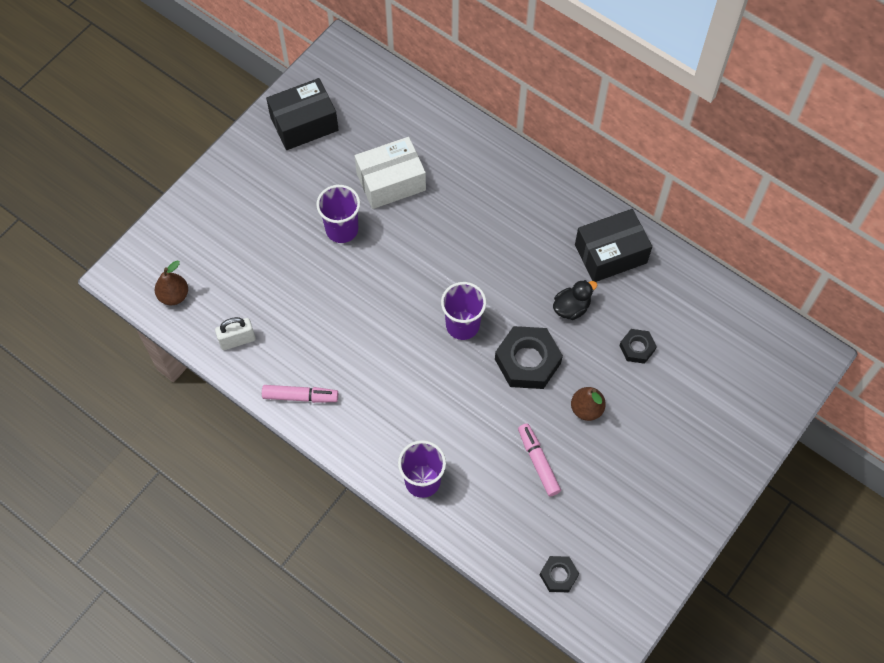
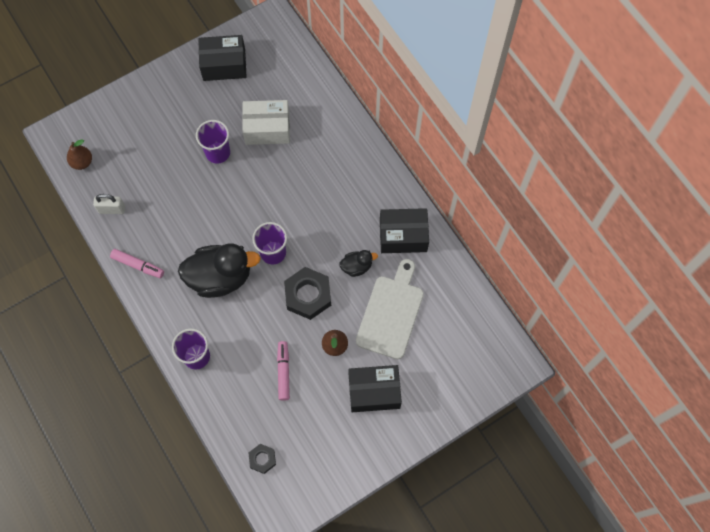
camera: 20 degrees right, 5 degrees up
black nut [619,329,657,364] -> white cutting board [356,259,424,359]
none -> black duck [178,243,260,298]
none -> black box [348,365,402,412]

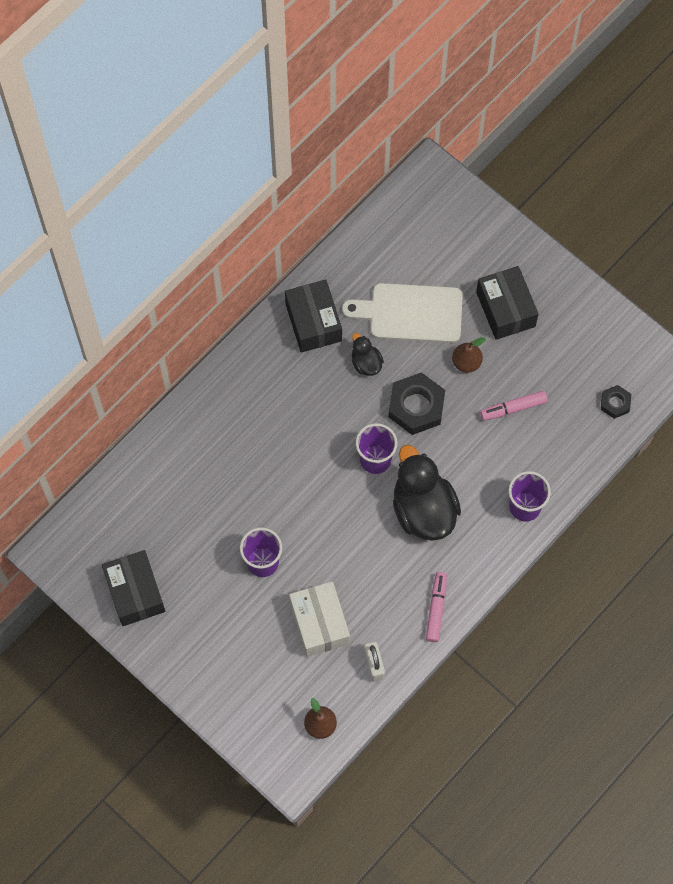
camera: 105 degrees left, 0 degrees up
white box [242,100,290,145] -> white box moved to [289,581,350,657]

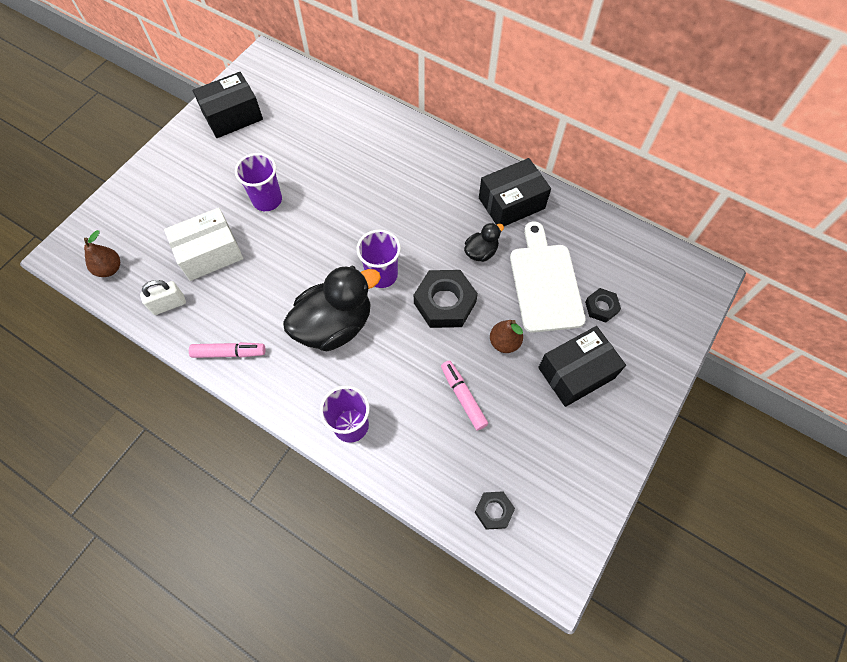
camera: 80 degrees right, 5 degrees down
none -> black nut [585,288,621,323]

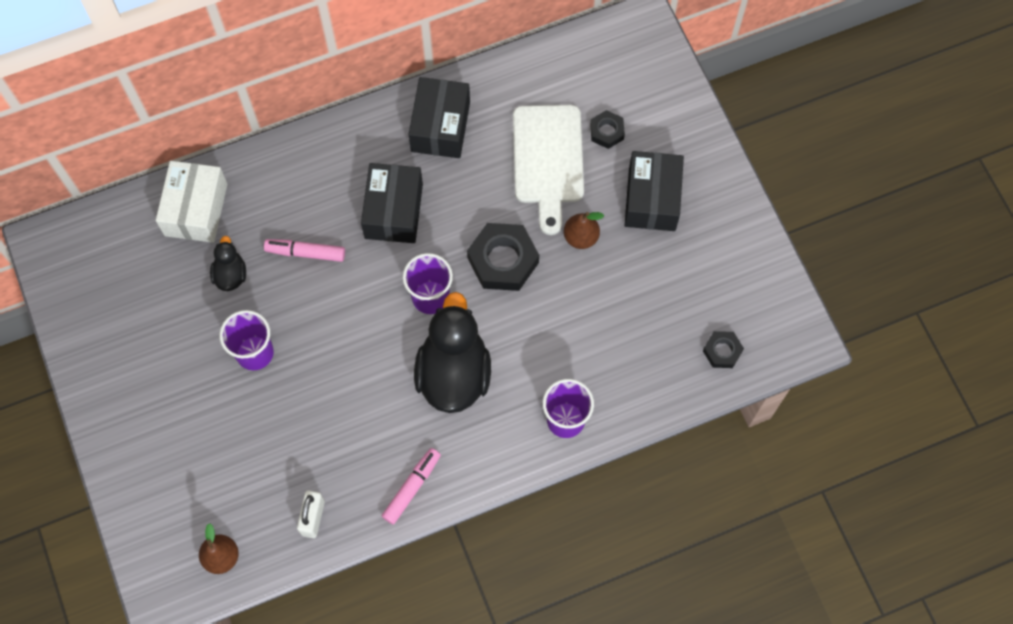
camera: 55 degrees left, 5 degrees up
white box [164,208,243,281] -> white box moved to [156,161,227,243]
black box [193,72,263,138] -> black box moved to [361,163,423,243]
pink marker [441,361,488,430] -> pink marker moved to [264,239,345,262]
black duck [464,223,504,262] -> black duck moved to [210,236,246,291]
white cutting board [510,221,586,333] -> white cutting board turned 120 degrees counterclockwise [513,105,584,235]

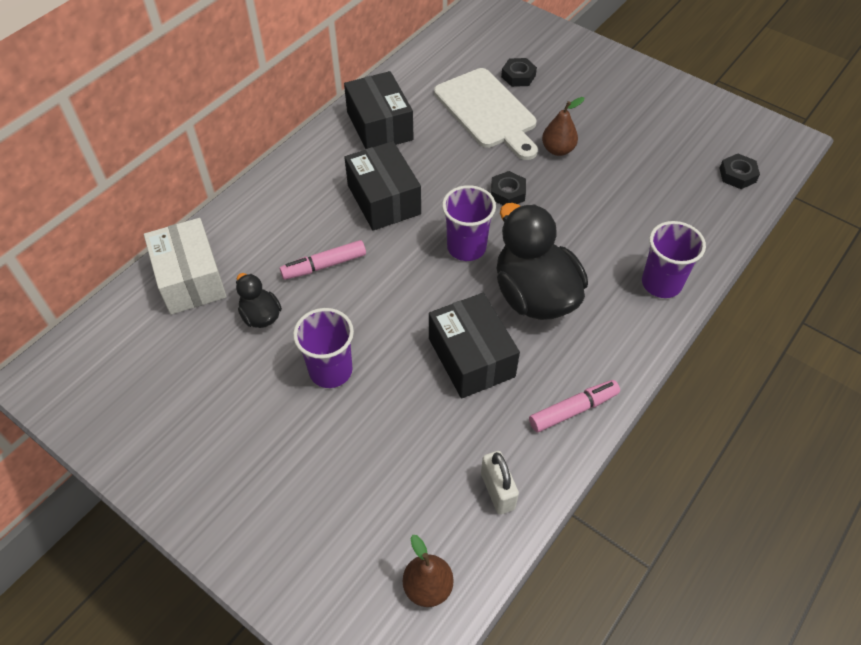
camera: 30 degrees left, 15 degrees down
pink marker [382,448,441,525] -> pink marker turned 60 degrees clockwise [529,380,620,432]
black nut [467,223,539,291] -> black nut [491,171,526,205], size x0.54
black box [625,151,684,231] -> black box moved to [429,293,520,399]

